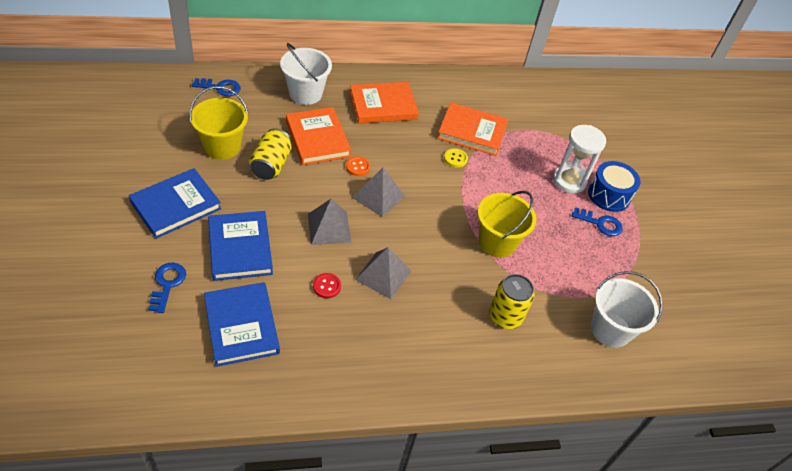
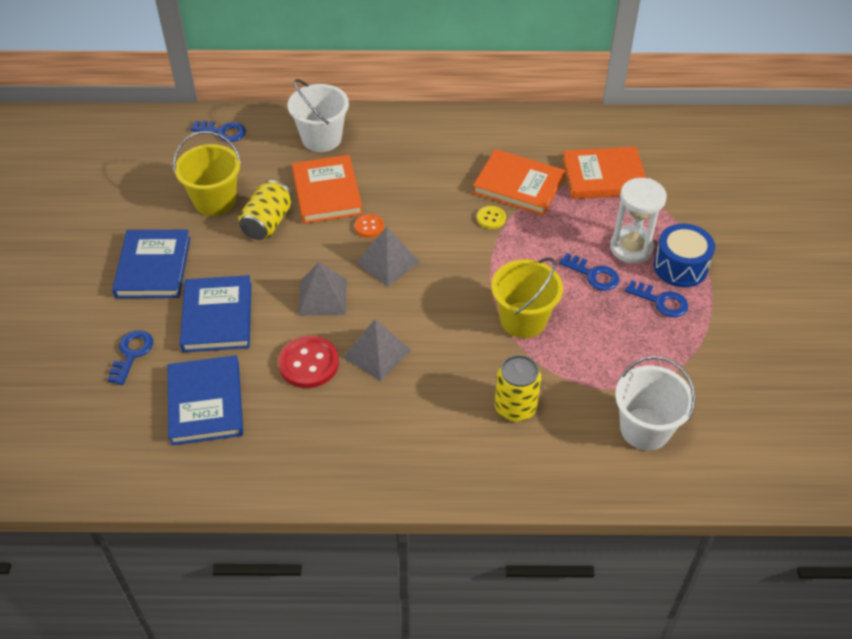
camera: 15 degrees right, 0 degrees up
blue book [129,168,222,239] -> blue book turned 60 degrees counterclockwise [112,230,190,298]
red button [313,273,341,298] -> red button [278,336,339,388], size x1.84
orange book [350,82,419,124] -> orange book moved to [562,146,646,199]
none -> blue key [559,253,619,291]

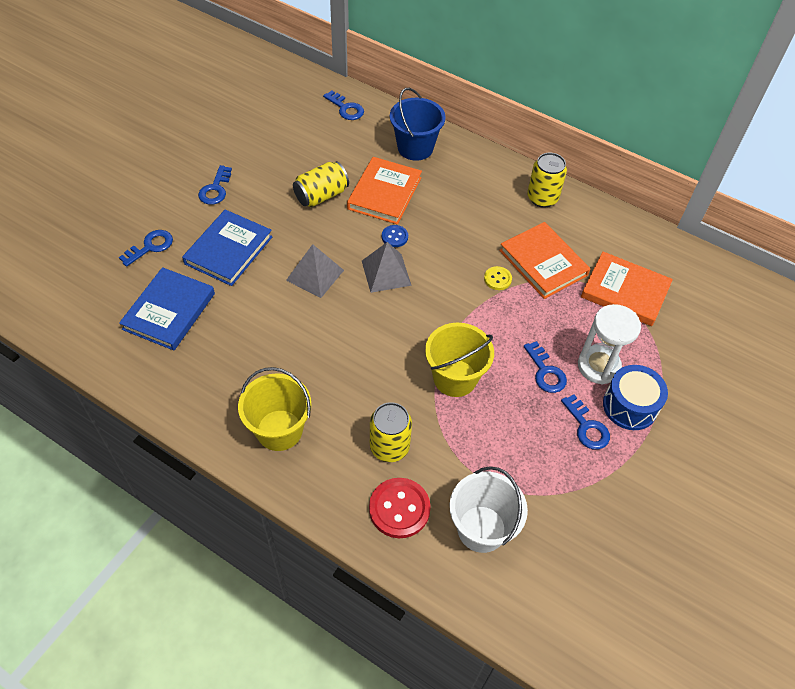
camera: 30 degrees right, 5 degrees up
blue book [112,230,190,298] -> blue key [198,165,232,205]
yellow bucket [173,131,241,216] -> yellow bucket moved to [238,367,311,451]
red button [278,336,339,388] -> red button moved to [369,478,431,538]
white bucket [288,79,349,152] -> blue bucket [390,88,446,161]
grey pyramid [343,319,411,381] -> none
orange button [355,214,384,238] -> blue button [382,225,408,247]
none -> yellow can [527,153,567,208]

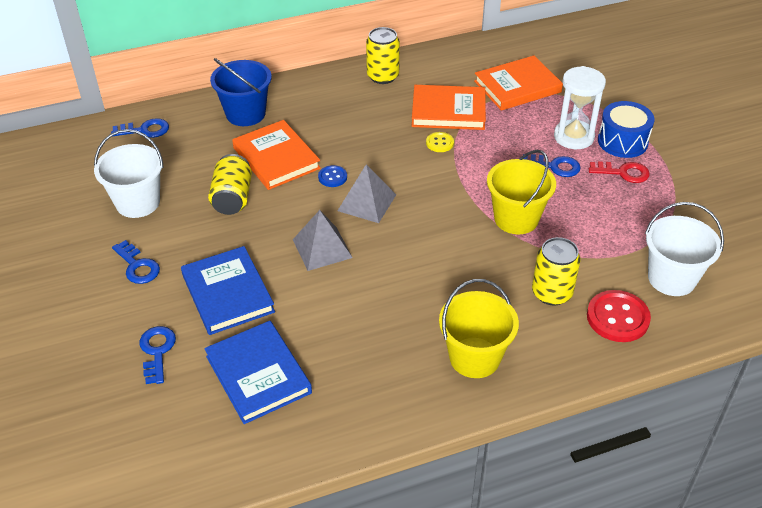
camera: 50 degrees left, 10 degrees down
blue key [561,394,610,449] -> red key [589,161,650,183]
none -> white bucket [94,129,164,218]

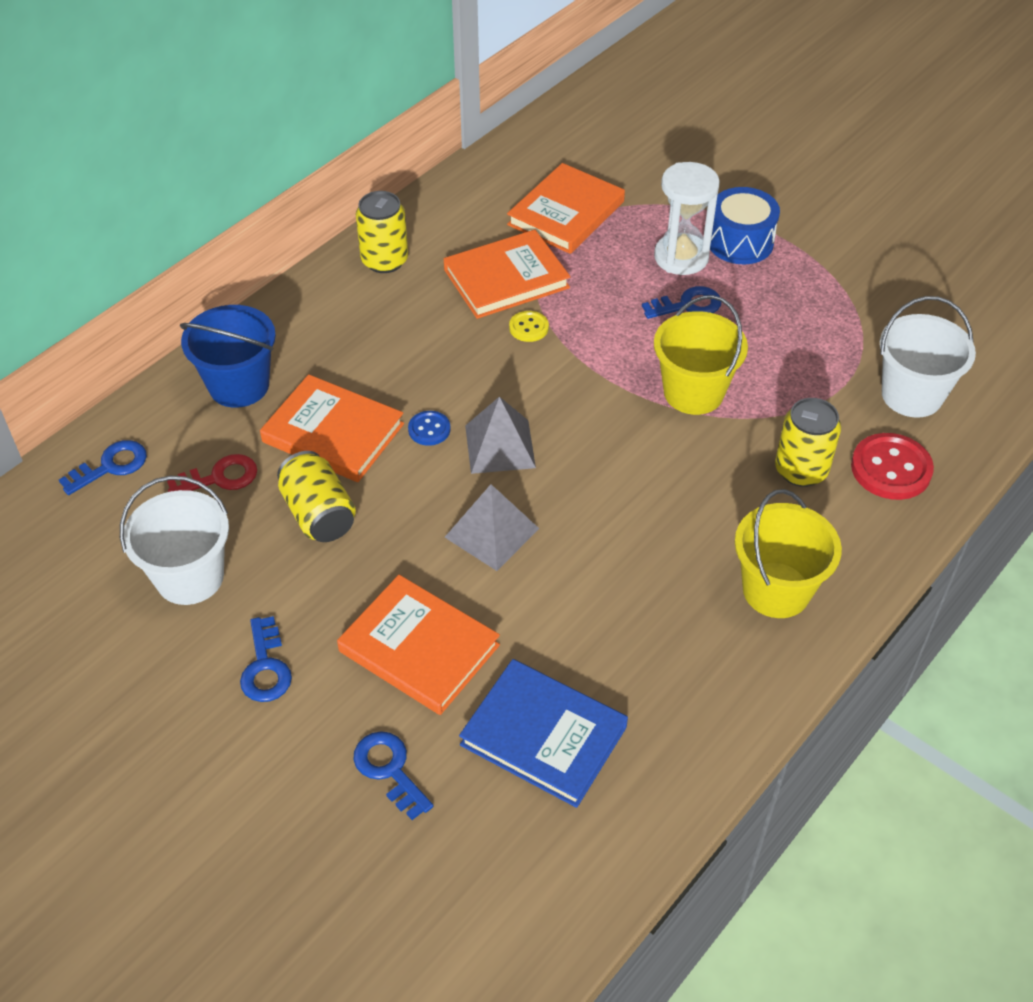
camera: 30 degrees left, 5 degrees up
blue key [112,240,160,284] -> blue key turned 60 degrees clockwise [240,616,292,702]
blue book [181,246,275,335] -> orange book [337,575,500,715]
red key [589,161,650,183] -> red key moved to [167,454,257,492]

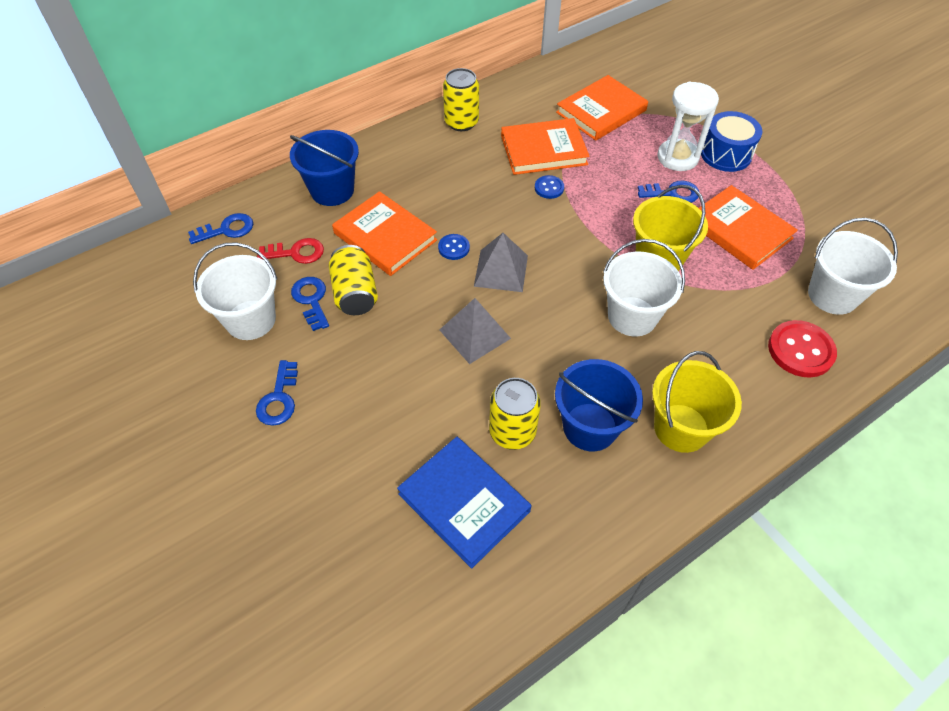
camera: 15 degrees right, 5 degrees up
orange book [337,575,500,715] -> orange book moved to [699,185,798,270]
blue key [353,731,434,820] -> blue key moved to [291,277,329,331]
yellow button [509,311,549,342] -> blue button [535,175,564,199]
yellow can [775,398,841,487] -> yellow can moved to [489,378,541,450]
none -> blue bucket [555,359,643,451]
none -> white bucket [603,239,685,337]

